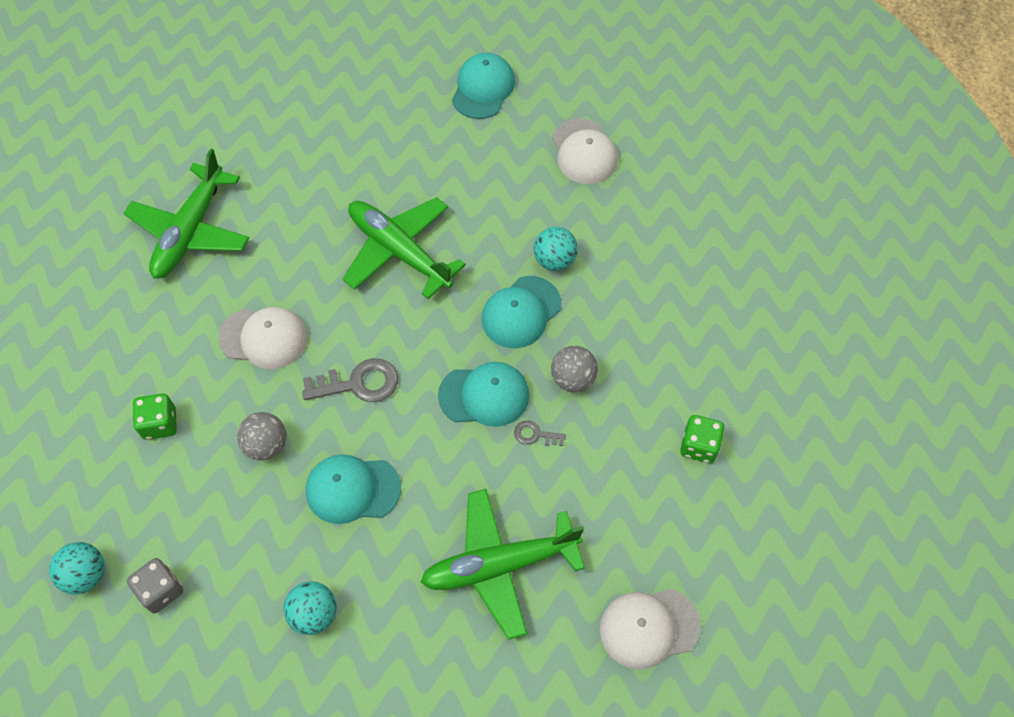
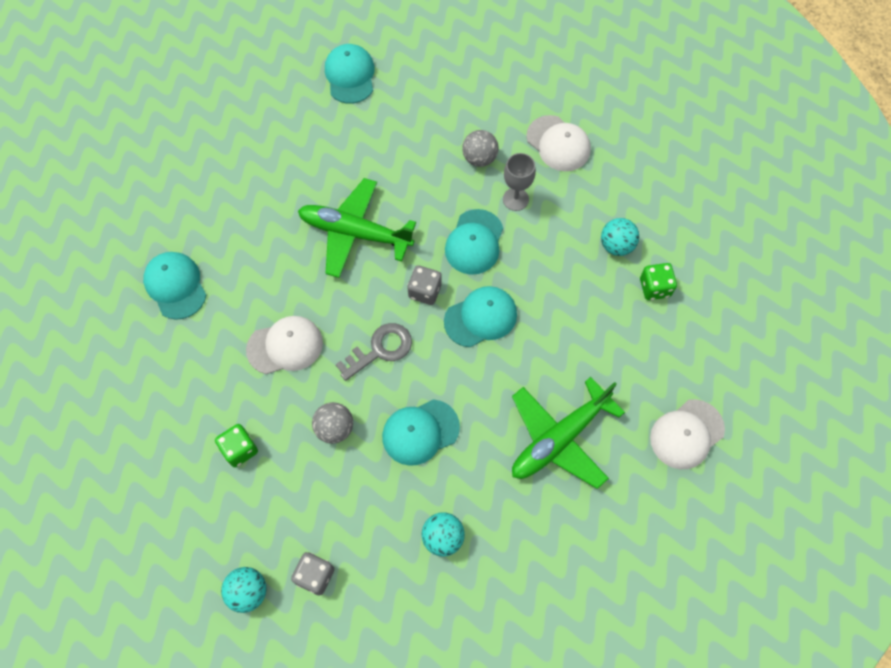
camera: 25 degrees left, 5 degrees up
green plane [124,149,249,279] -> turquoise cap [143,252,206,319]
grey key [514,420,566,446] -> none
turquoise ball [534,227,578,271] -> turquoise ball moved to [601,218,639,256]
grey ball [551,346,598,392] -> grey ball moved to [462,130,498,167]
white cap [552,118,618,184] -> white cap moved to [526,115,591,171]
none -> grey dice [408,265,442,305]
none -> grey goblet [503,153,536,211]

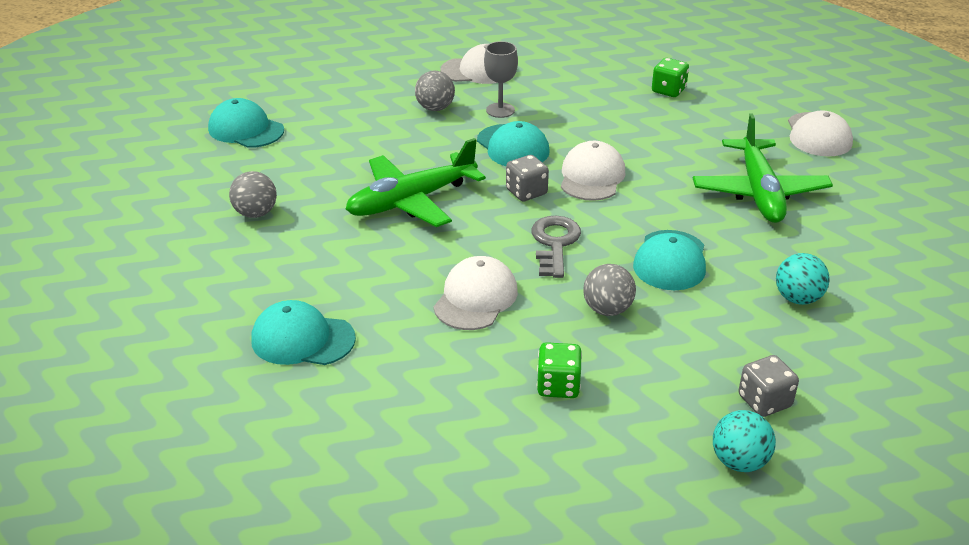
camera: 50 degrees left, 30 degrees down
turquoise cap [444,286,517,347] -> white cap [561,141,625,201]
turquoise ball [601,218,639,256] -> none
none -> grey ball [229,171,277,218]

